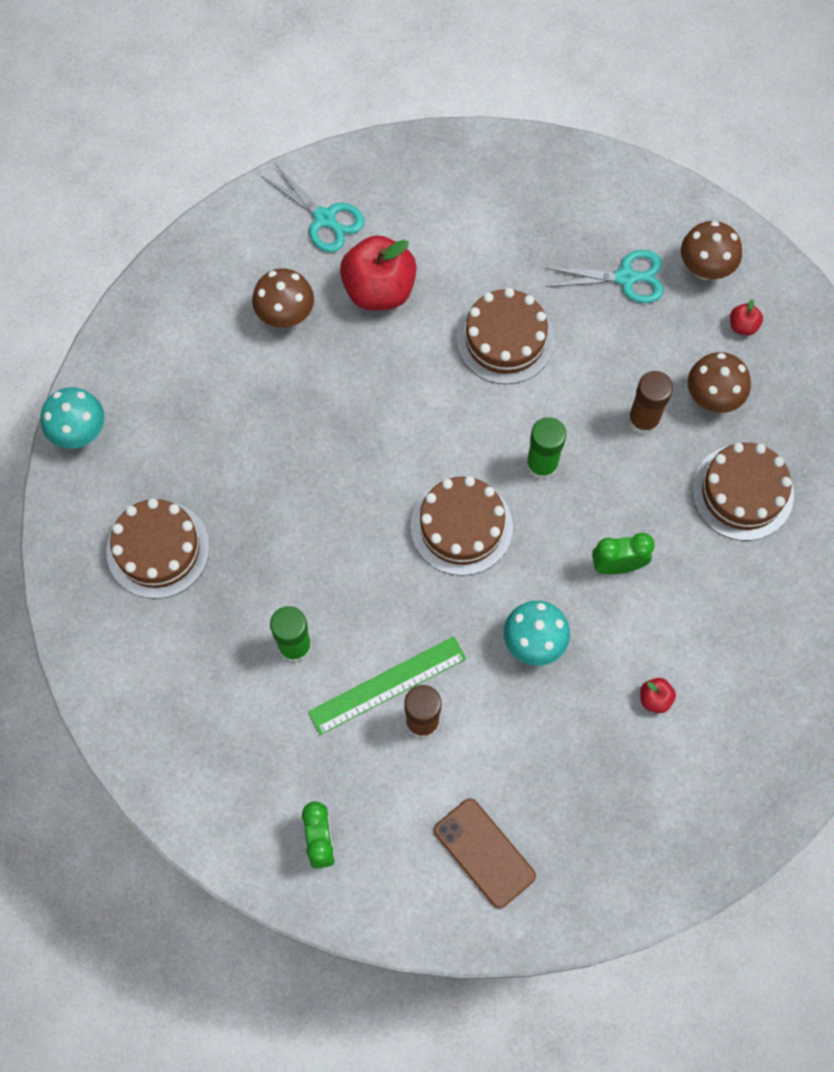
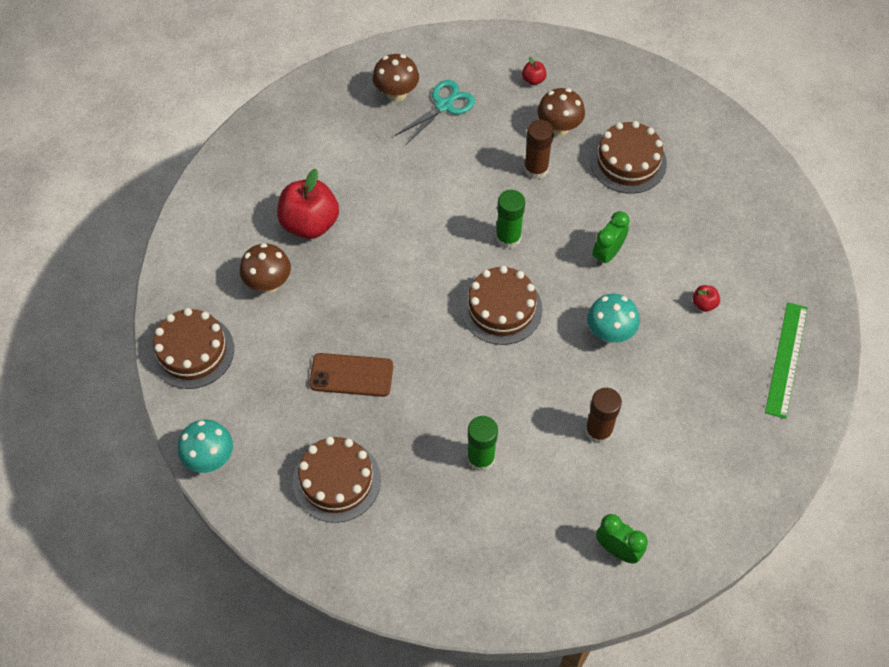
camera: 45 degrees left, 10 degrees down
turquoise scissors [261,164,364,252] -> none
green ruler [308,636,466,735] -> green ruler moved to [765,302,808,419]
brown phone [434,798,536,909] -> brown phone moved to [309,353,393,397]
brown cake [456,288,555,384] -> brown cake moved to [151,308,234,389]
brown mushroom [681,221,742,280] -> brown mushroom moved to [373,54,419,102]

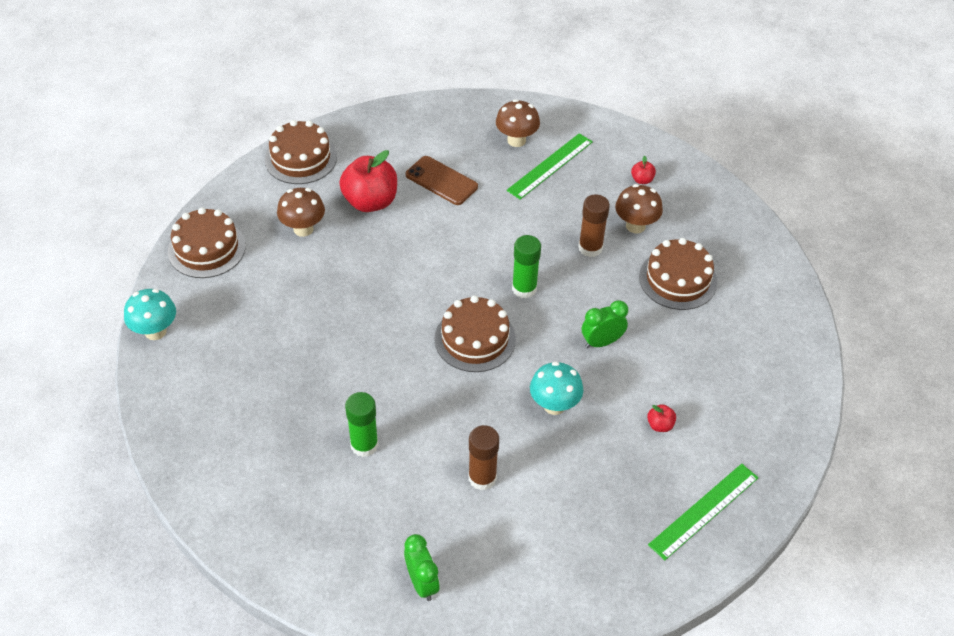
camera: 30 degrees right, 10 degrees down
brown cake [293,437,381,523] -> brown cake moved to [265,120,337,184]
brown phone [309,353,393,397] -> brown phone moved to [406,156,478,205]
turquoise scissors [395,80,475,145] -> green ruler [507,133,593,200]

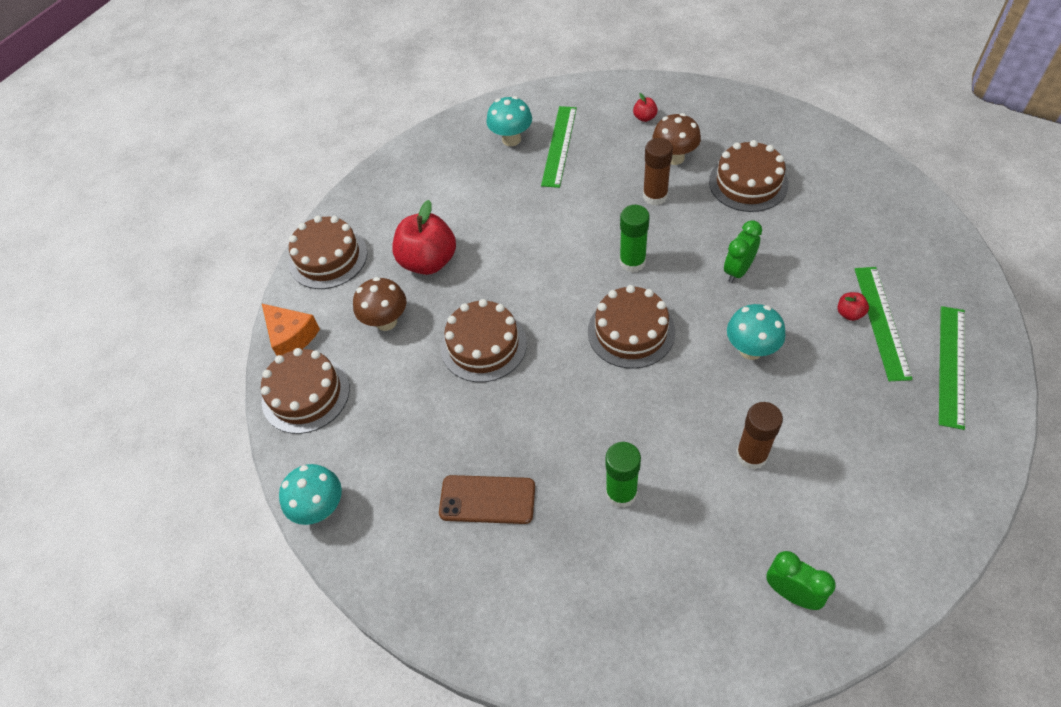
camera: 25 degrees left, 5 degrees up
brown phone [406,156,478,205] -> brown phone moved to [439,475,535,524]
brown mushroom [496,99,540,147] -> turquoise mushroom [486,96,532,146]
none -> orange cheese [262,304,320,356]
none -> brown cake [441,299,527,382]
none -> green ruler [855,267,913,381]

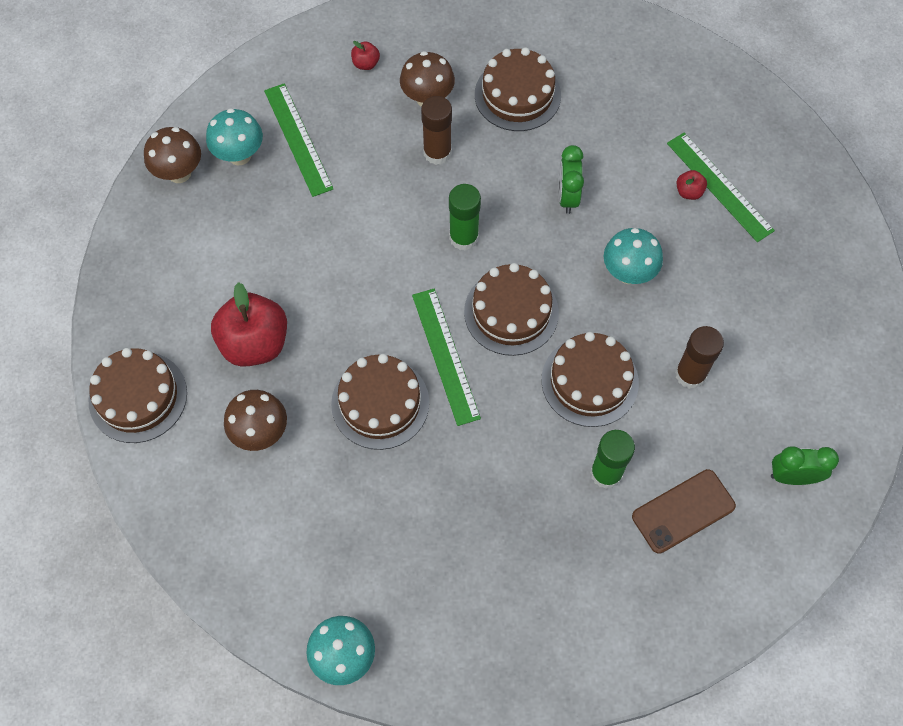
camera: 40 degrees left, 10 degrees up
brown cake [261,348,350,434] -> brown cake moved to [541,332,639,427]
orange cheese [262,304,320,356] -> none
brown phone [439,475,535,524] -> brown phone moved to [632,469,736,554]
green ruler [939,306,965,430] -> green ruler moved to [412,289,481,426]
none -> brown mushroom [144,127,201,183]

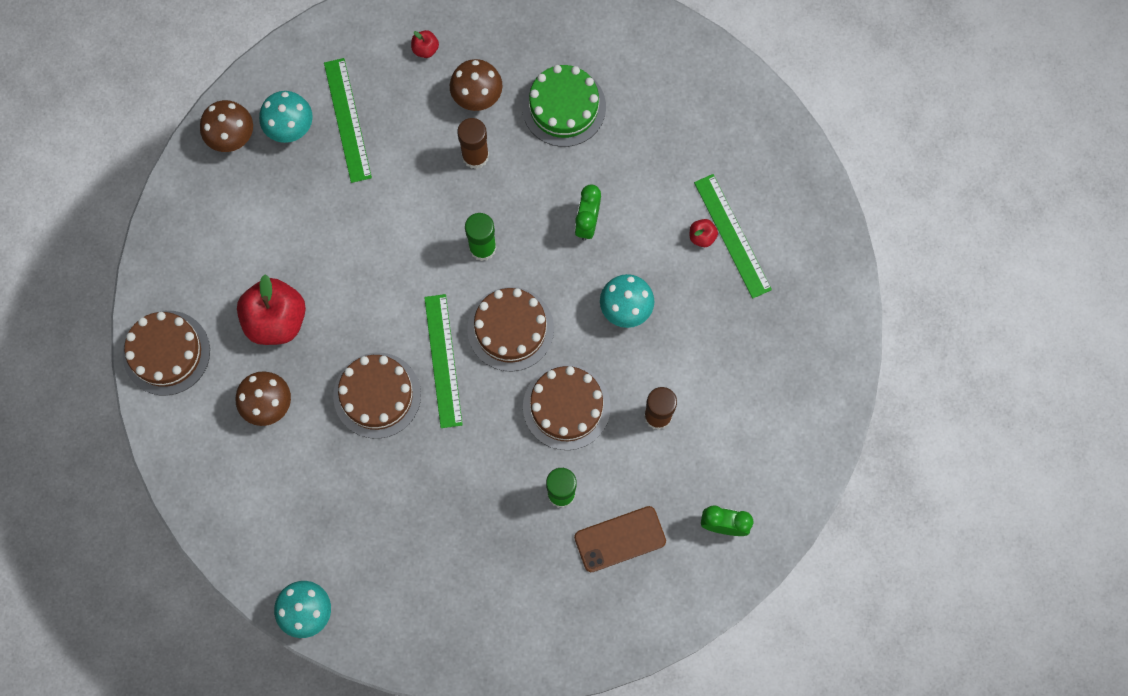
camera: 10 degrees right, 10 degrees up
brown cake [475,47,561,131] -> green cake [522,65,606,147]

